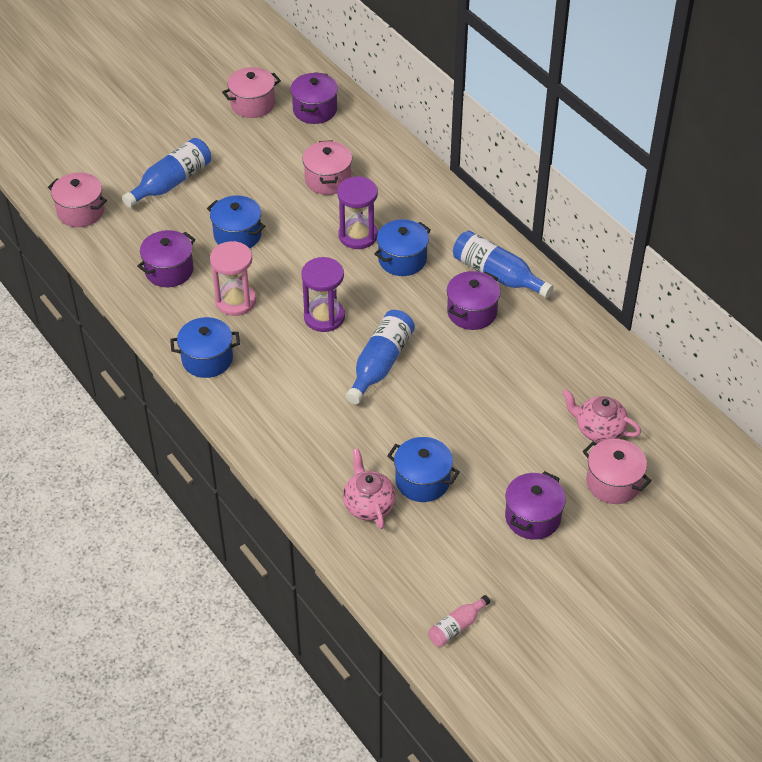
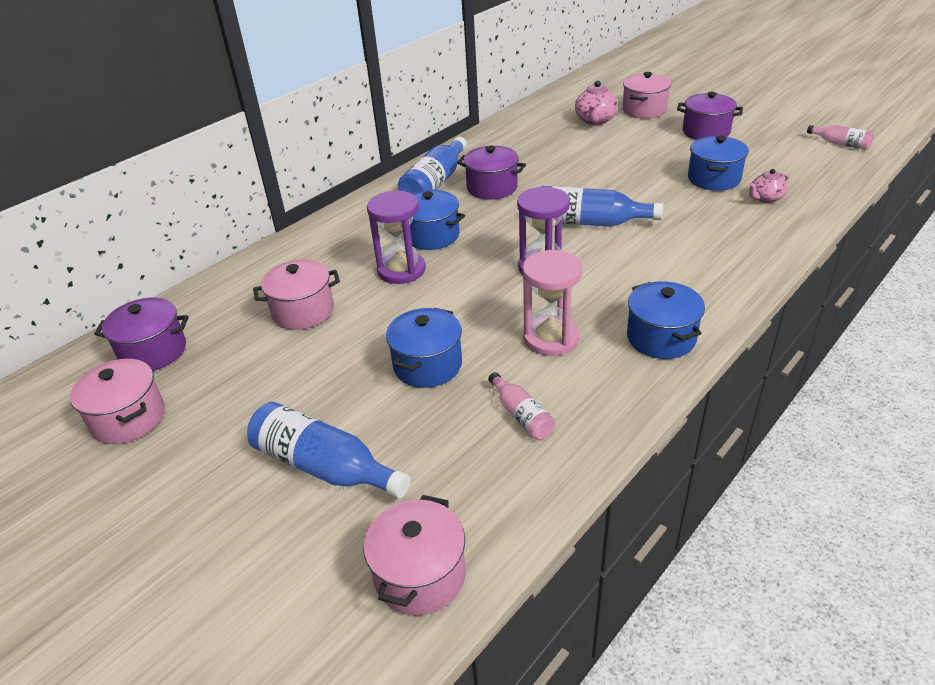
camera: 100 degrees left, 10 degrees down
purple pot [137,230,196,287] -> pink bottle [488,372,555,440]
pink teapot [343,448,396,529] -> pink teapot [749,169,789,203], size x0.66

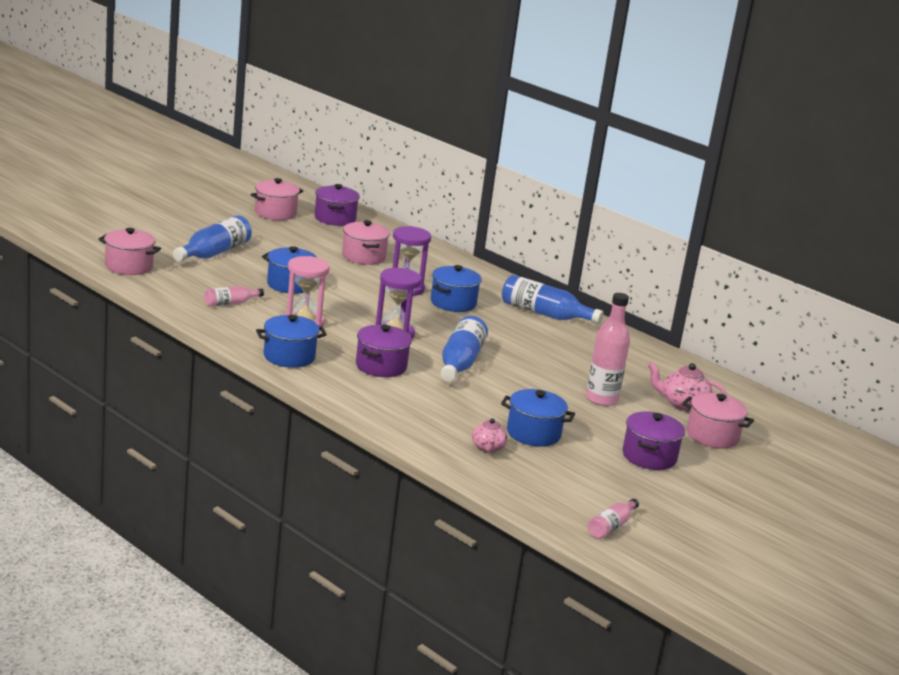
camera: 85 degrees right, 15 degrees down
purple pot [457,146,526,199] -> purple pot moved to [356,325,412,377]
pink teapot [749,169,789,203] -> pink teapot turned 150 degrees counterclockwise [472,418,508,453]
none -> pink bottle [586,293,630,406]

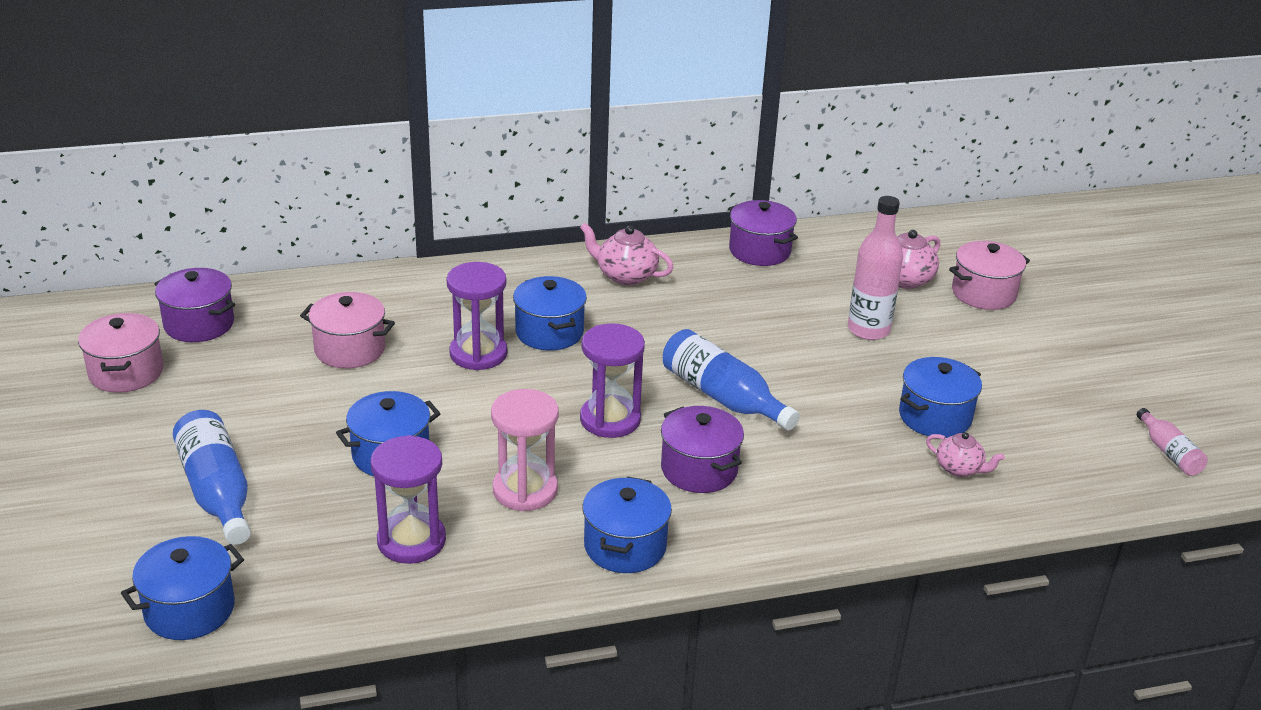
camera: 55 degrees left, 10 degrees up
pink pot [98,228,161,275] -> blue pot [121,536,244,640]
pink bottle [204,286,264,307] -> purple hourglass [370,435,446,564]
blue bottle [502,275,603,324] -> pink teapot [580,222,674,285]
purple pot [622,411,685,470] -> purple pot moved to [729,200,798,266]

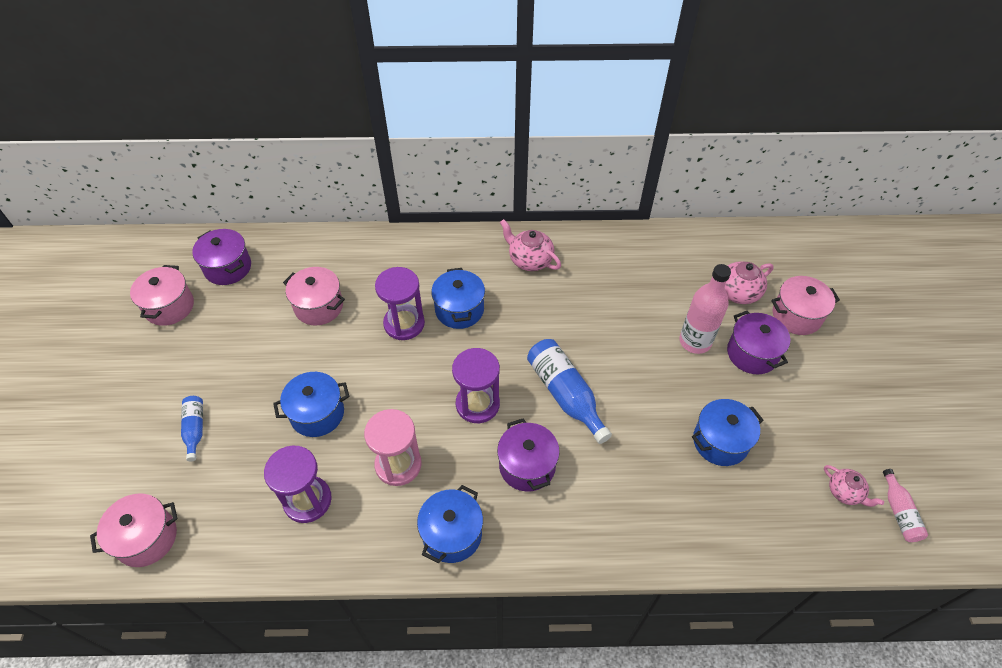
camera: 15 degrees right, 20 degrees up
blue pot [121,536,244,640] -> pink pot [90,493,178,567]
blue bottle [173,410,251,545] -> blue bottle [181,396,203,462], size x0.56
purple pot [729,200,798,266] -> purple pot moved to [727,311,790,374]
pink teapot [926,432,1005,477] -> pink teapot moved to [824,465,884,507]

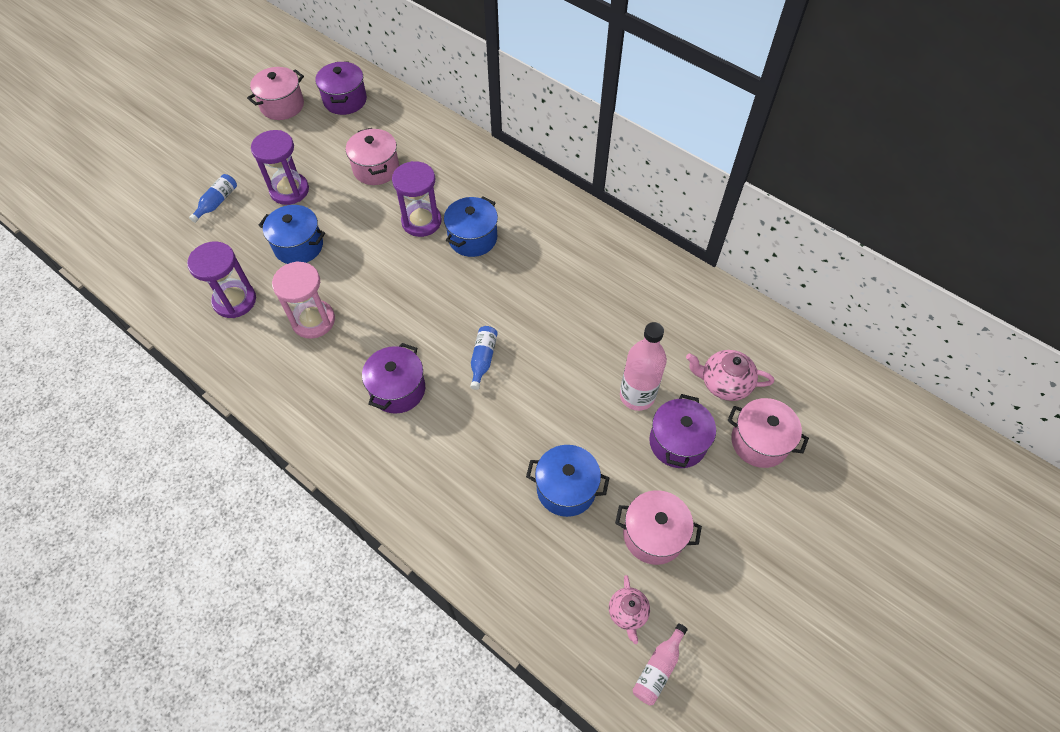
camera: 40 degrees right, 5 degrees up
pink pot [90,493,178,567] -> pink pot moved to [615,490,702,565]
blue pot [417,485,483,564] -> none
purple hourglass [452,348,500,423] -> purple hourglass moved to [251,130,309,205]
pink teapot [500,219,561,271] -> none
blue bottle [527,339,612,444] -> blue bottle [470,326,498,390], size x0.56

